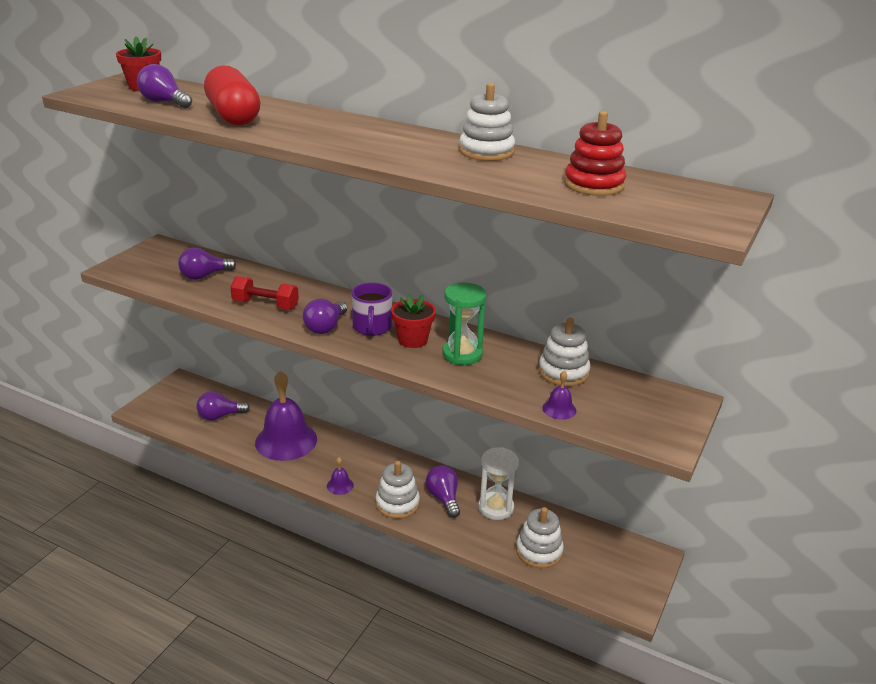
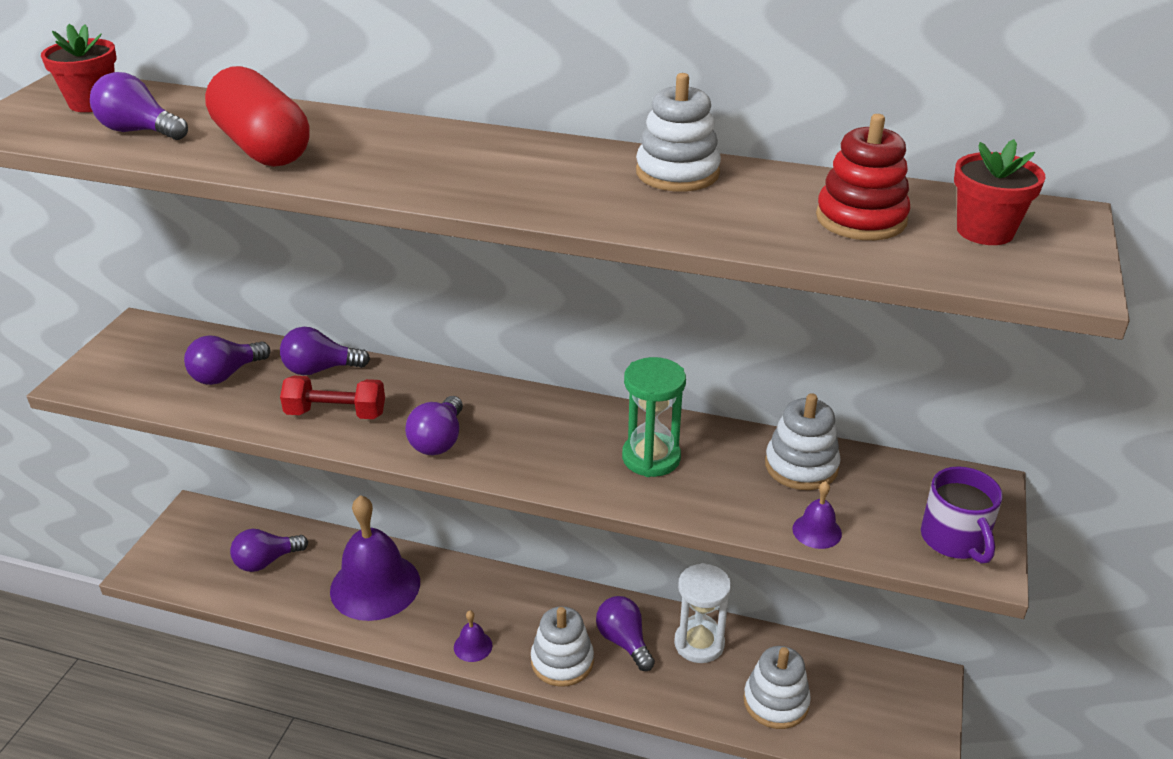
camera: 10 degrees left, 5 degrees up
purple mug [352,282,392,336] -> purple mug moved to [921,466,1003,564]
red flower pot [391,294,436,348] -> red flower pot moved to [954,139,1045,245]
none -> purple light bulb [280,327,370,375]

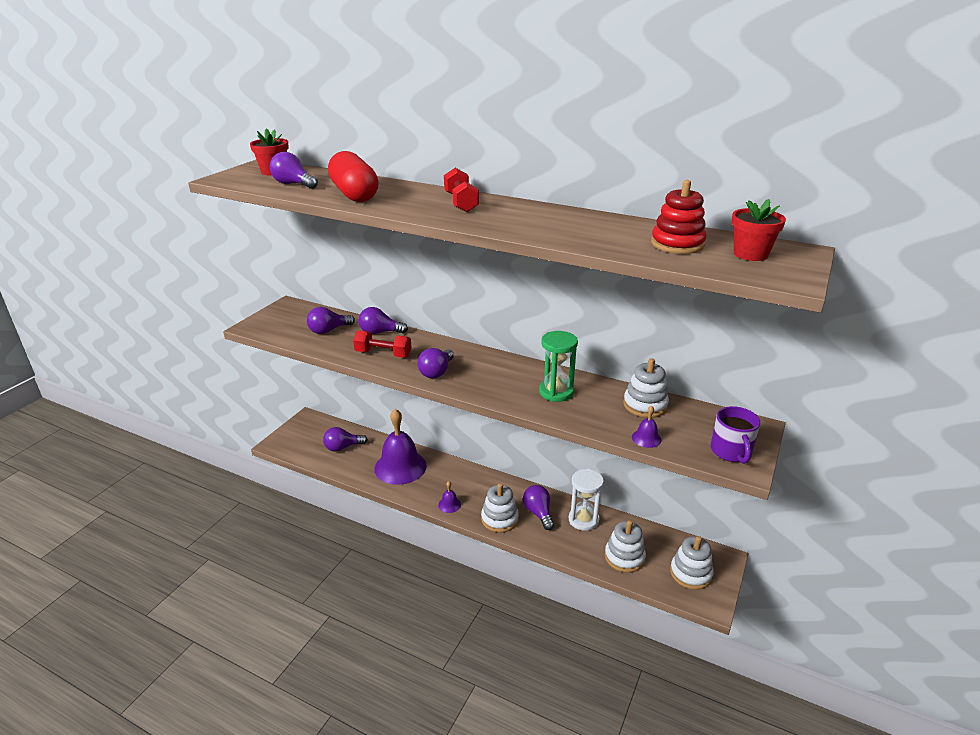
camera: 10 degrees right, 5 degrees down
white stacking toy [636,73,721,192] -> white stacking toy moved to [670,536,714,590]
none -> red dumbbell [444,168,479,212]

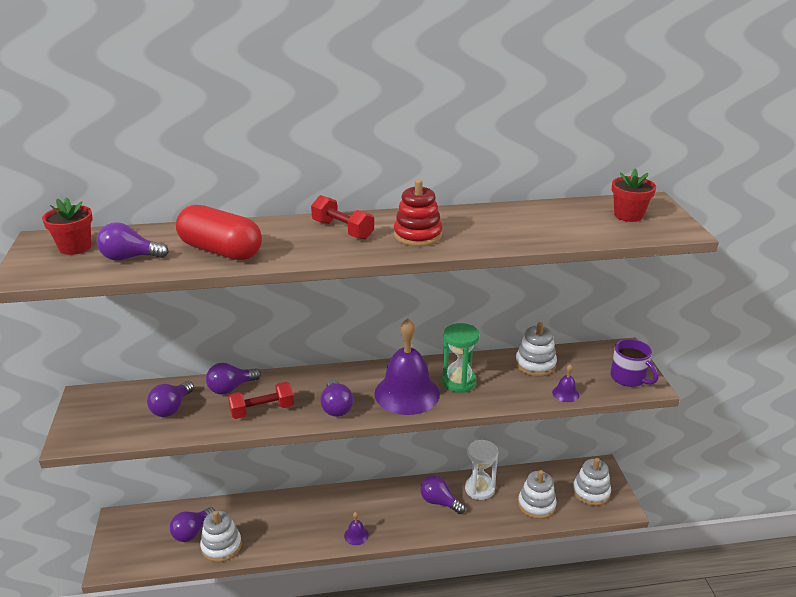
camera: 35 degrees left, 0 degrees up
purple bell [374,409,427,485] -> purple bell moved to [374,318,440,415]
white stacking toy [481,483,519,533] -> white stacking toy moved to [200,511,242,562]
red stacking toy [651,180,706,254] -> red stacking toy moved to [394,180,443,247]

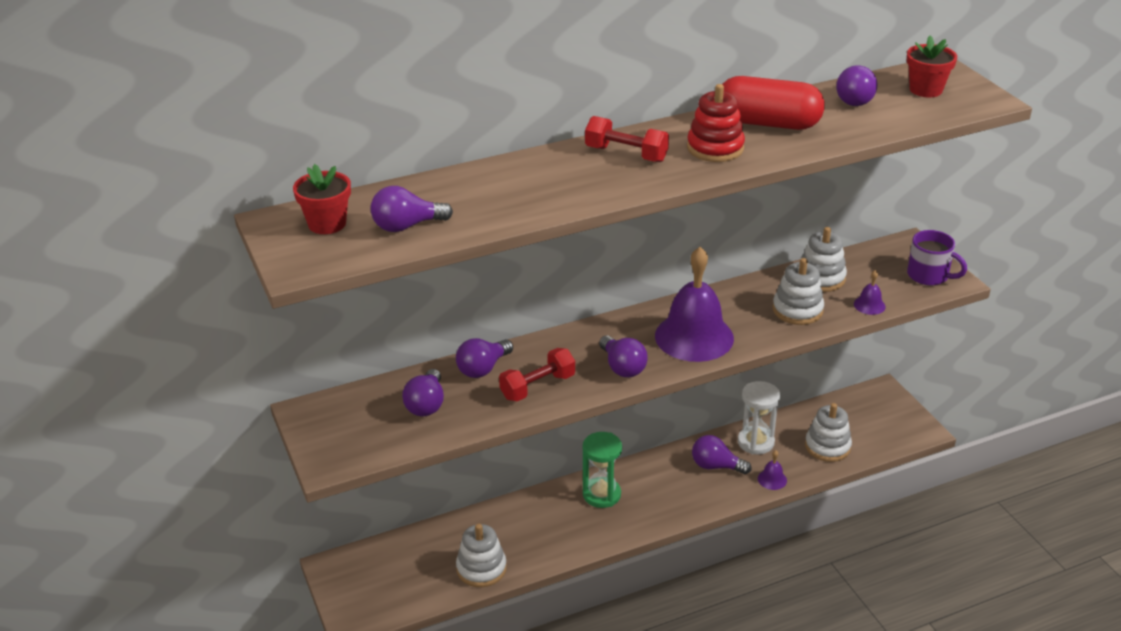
camera: 15 degrees left, 5 degrees up
purple light bulb [170,507,215,542] -> purple light bulb moved to [836,65,878,106]
red capsule [176,205,262,260] -> red capsule moved to [722,76,825,130]
purple bell [344,512,369,545] -> purple bell moved to [758,450,787,490]
green hourglass [442,323,479,393] -> green hourglass moved to [583,432,622,508]
white stacking toy [573,458,611,506] -> white stacking toy moved to [773,258,824,325]

